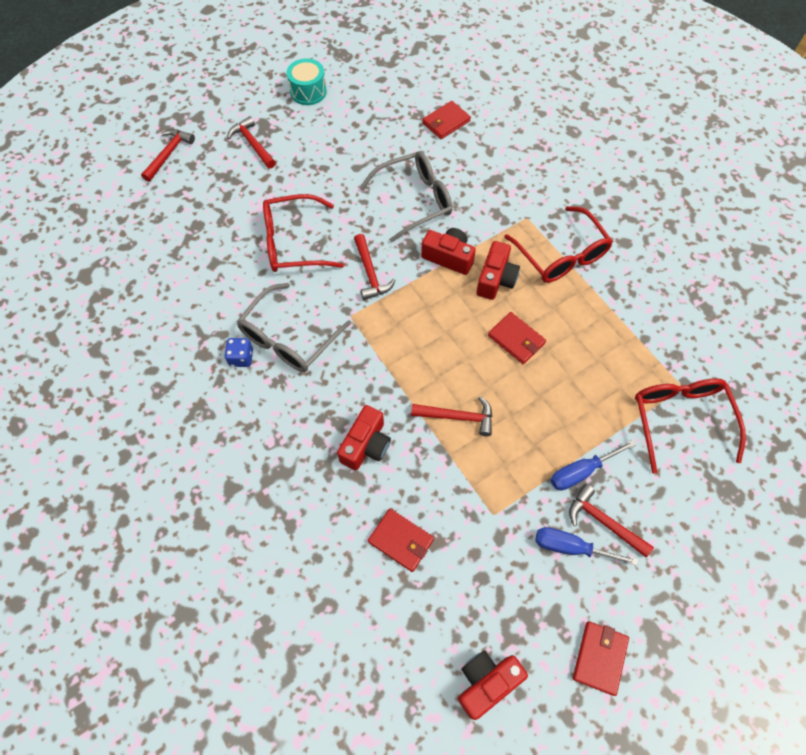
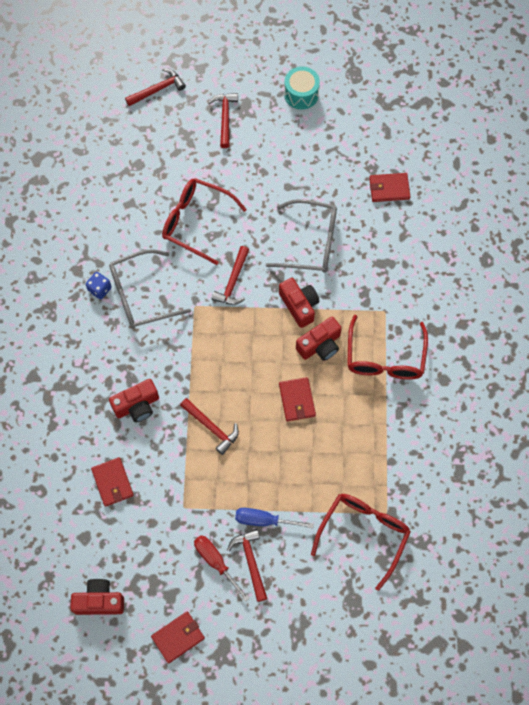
camera: 35 degrees right, 5 degrees up
blue screwdriver [535,527,638,566] -> red screwdriver [194,535,250,602]

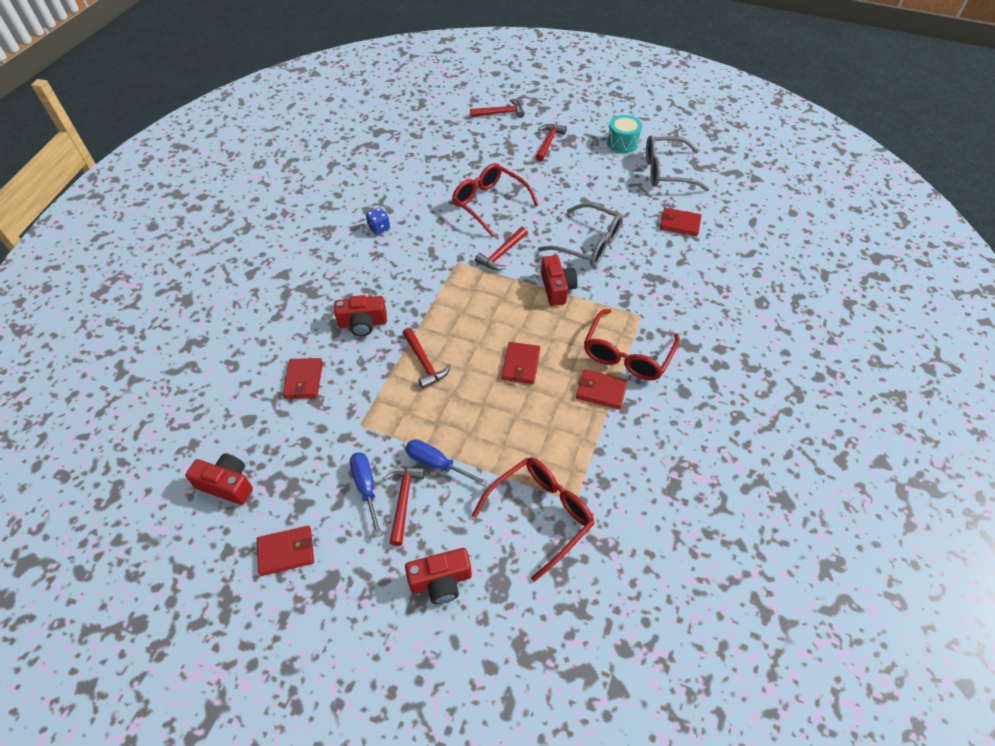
camera: 20 degrees right, 15 degrees down
grey glasses [109,249,191,329] -> grey glasses moved to [646,135,710,191]
red screwdriver [194,535,250,602] -> blue screwdriver [350,452,382,537]
red camera [296,317,342,361] -> red camera moved to [405,548,472,604]
none -> red wallet [576,369,628,409]

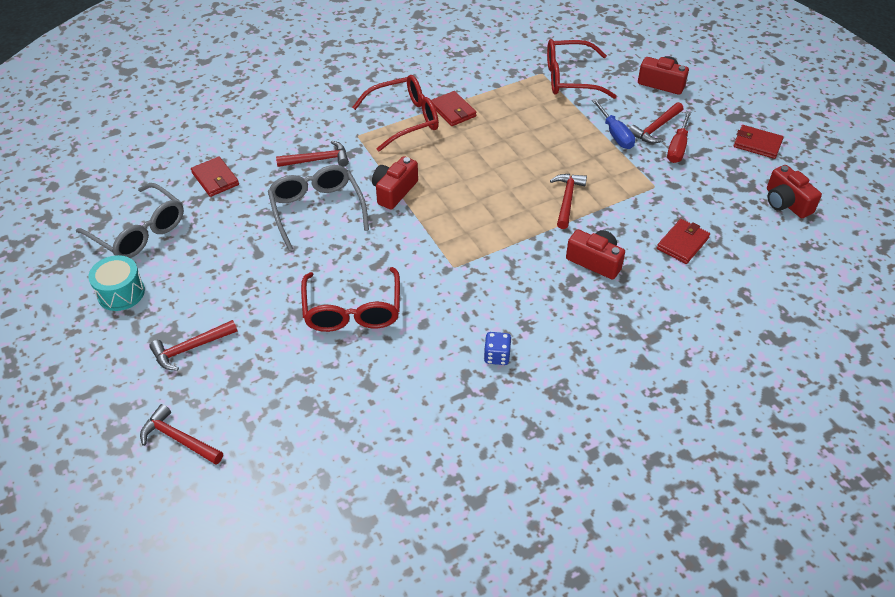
camera: 140 degrees left, 5 degrees down
blue screwdriver [350,452,382,537] -> red screwdriver [667,111,691,163]
red hammer [475,227,528,270] -> red hammer moved to [276,141,349,167]
red wallet [502,342,540,384] -> none

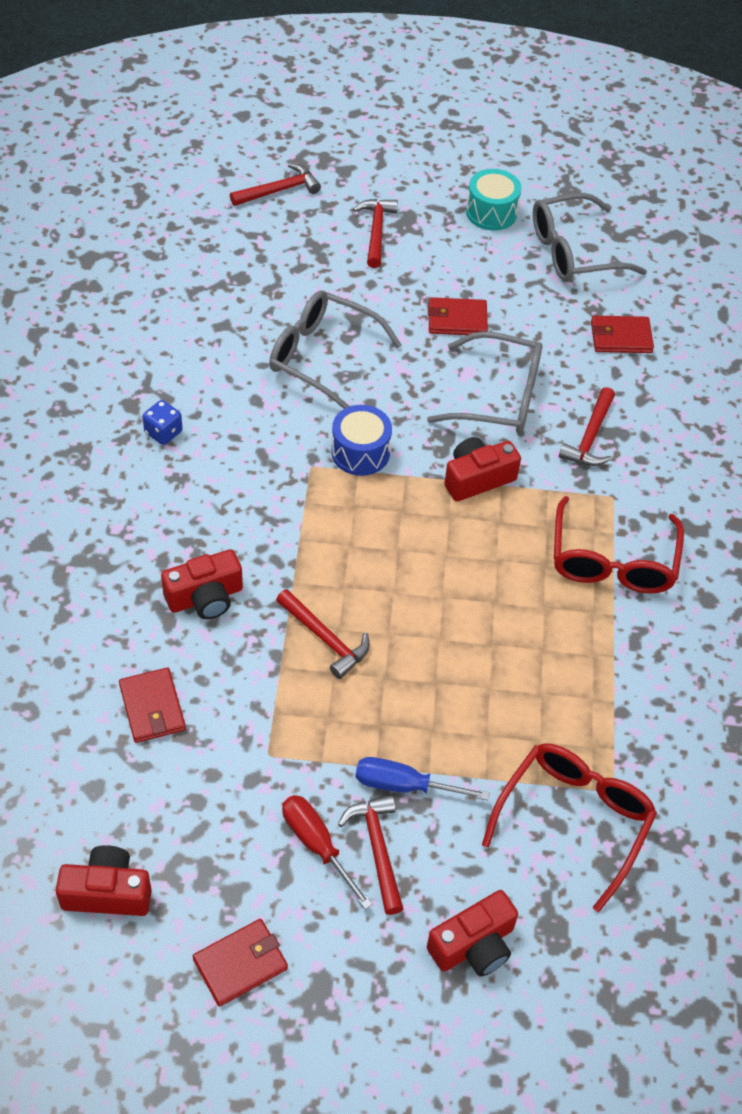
camera: 120 degrees right, 5 degrees up
red glasses [301,267,400,332] -> grey glasses [269,290,402,409]
red camera [372,156,418,210] -> red camera turned 90 degrees counterclockwise [444,437,521,502]
red wallet [431,91,477,126] -> red wallet moved to [428,297,488,335]
none -> blue drum [331,405,392,476]

